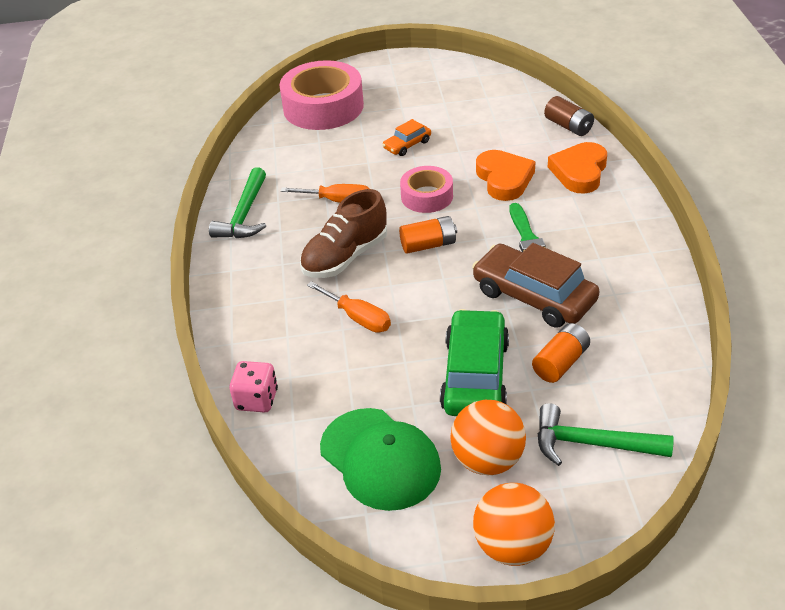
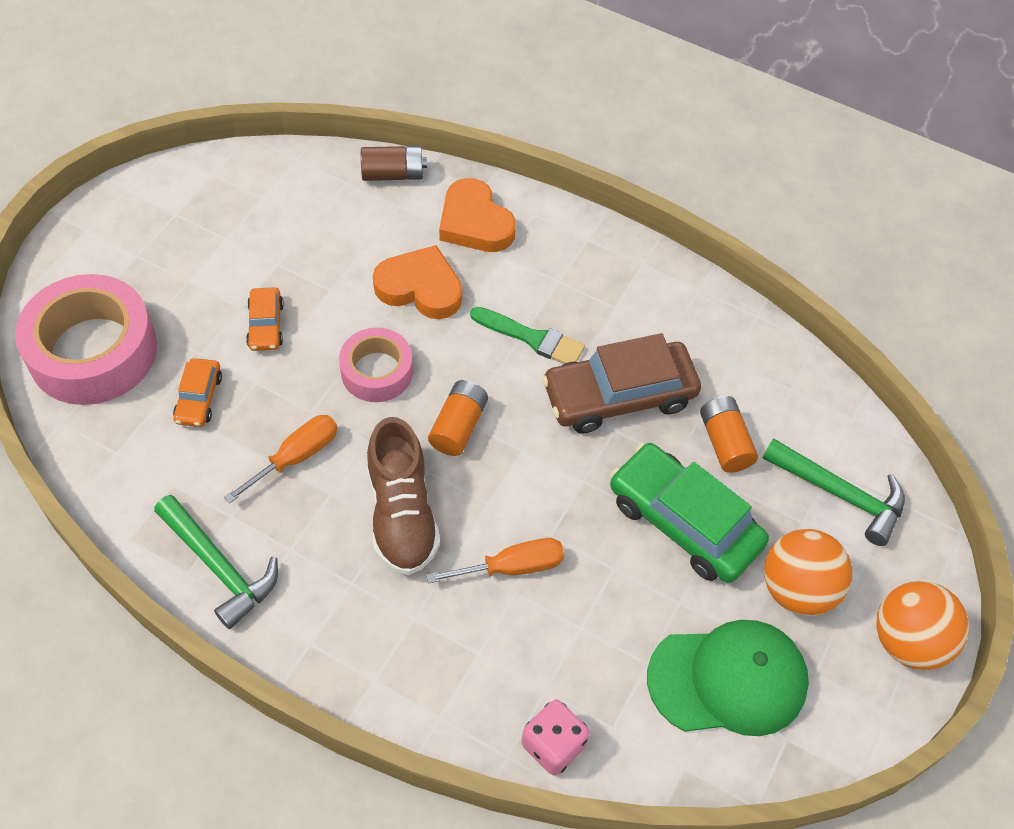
camera: 60 degrees left, 15 degrees up
green hammer [537,403,674,466] -> green hammer turned 105 degrees counterclockwise [762,439,905,546]
none -> orange car [173,358,222,427]

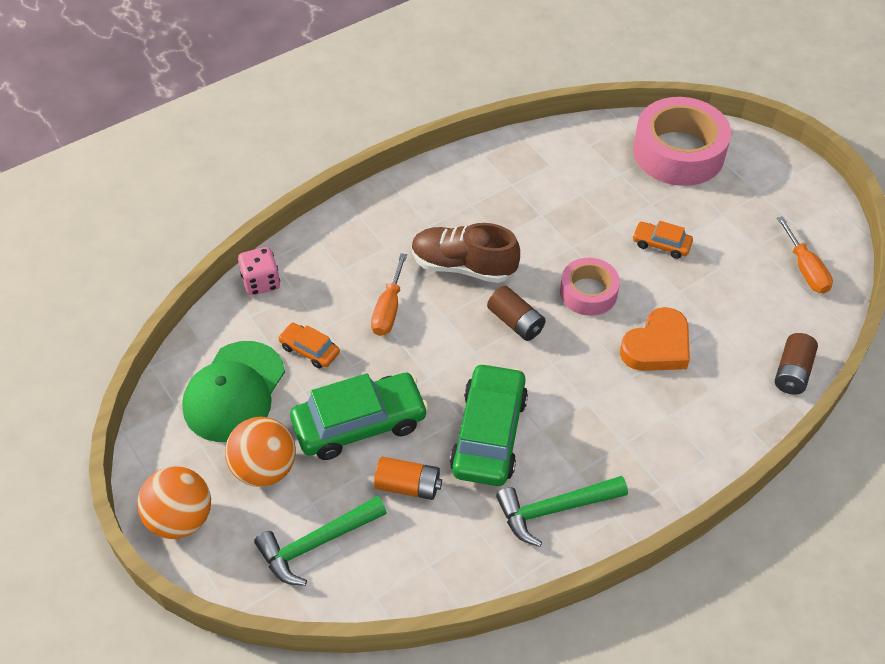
camera: 120 degrees right, 5 degrees down
green hammer [154,495,278,629] -> green hammer moved to [496,476,628,547]
orange car [173,358,222,427] -> orange car moved to [278,323,340,369]
orange screwdriver [224,415,337,503] -> orange screwdriver moved to [777,216,833,294]
orange battery [428,380,488,456] -> brown battery [487,286,546,341]
orange heart [439,178,516,252] -> none
green brush [470,307,585,364] -> none
brown car [542,333,701,434] -> green car [450,363,528,486]

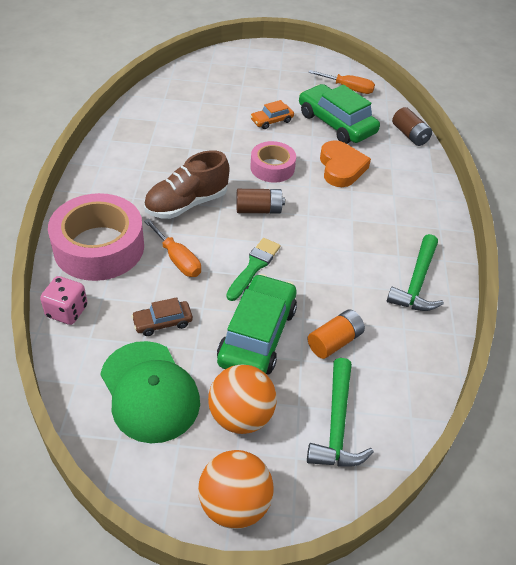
camera: 55 degrees left, 5 degrees down
orange car [278,323,340,369] -> brown car [131,297,193,336]
green car [450,363,528,486] -> green car moved to [299,84,380,144]
pink tape [633,97,731,186] -> pink tape moved to [48,193,144,281]
none -> green brush [226,238,280,301]

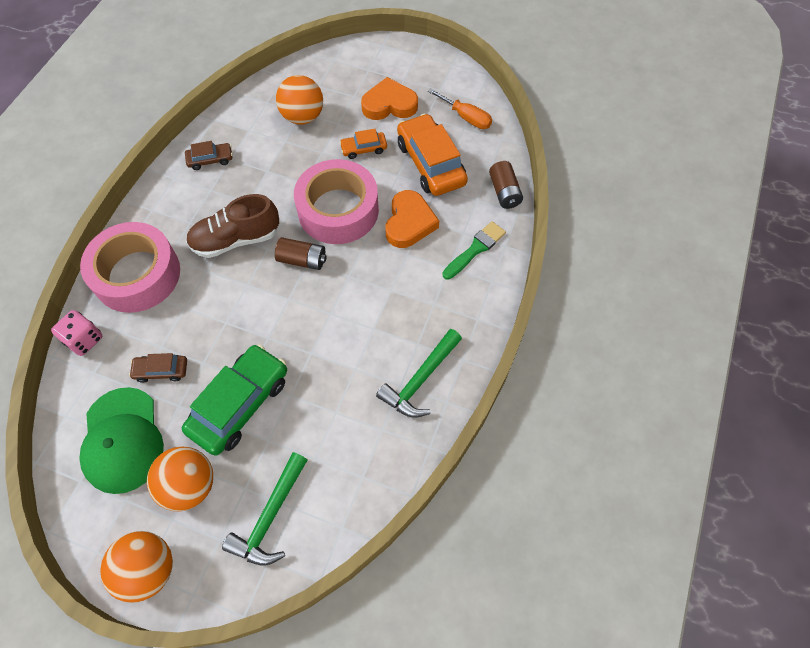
camera: 20 degrees right, 15 degrees up
orange screwdriver [144,219,201,277] -> none
green brush [226,238,280,301] -> green brush moved to [442,221,506,280]
pink tape [250,141,296,183] -> pink tape [294,159,379,244], size x1.75
green car [299,84,380,144] -> orange car [397,114,468,196]
orange battery [308,309,365,359] -> none
none -> brown car [185,141,233,170]
none -> orange ball [276,75,323,125]
none -> orange heart [361,77,418,120]

